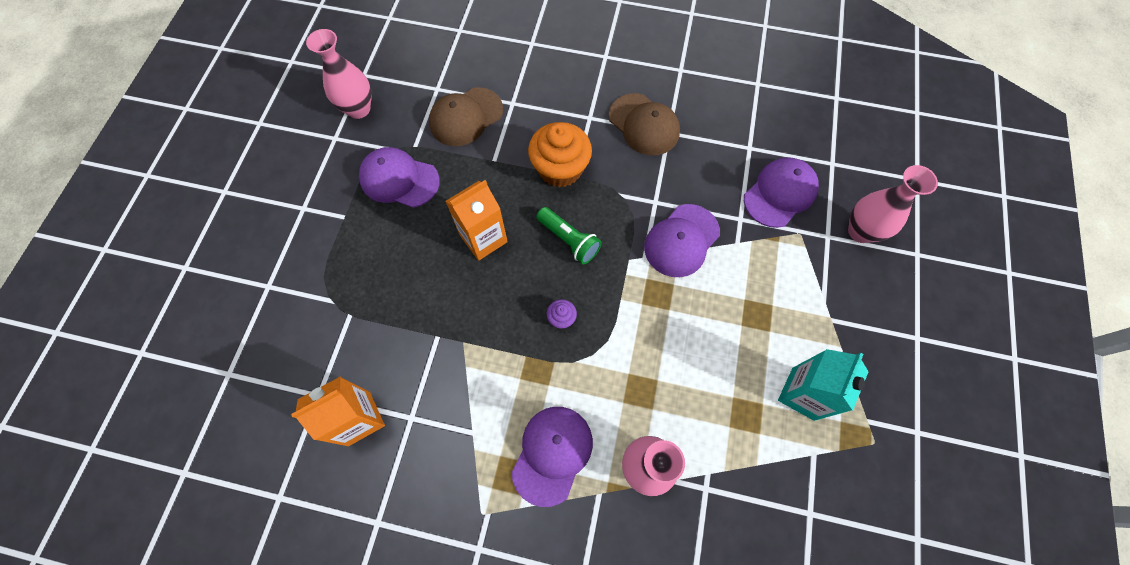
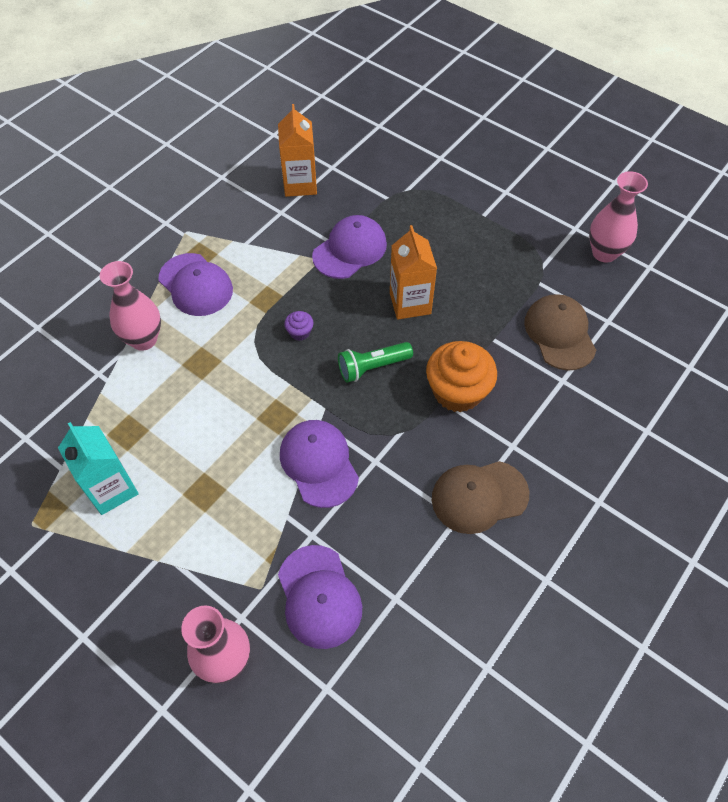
camera: 115 degrees right, 10 degrees down
purple cap [359,147,440,208] -> purple cap moved to [312,215,387,279]

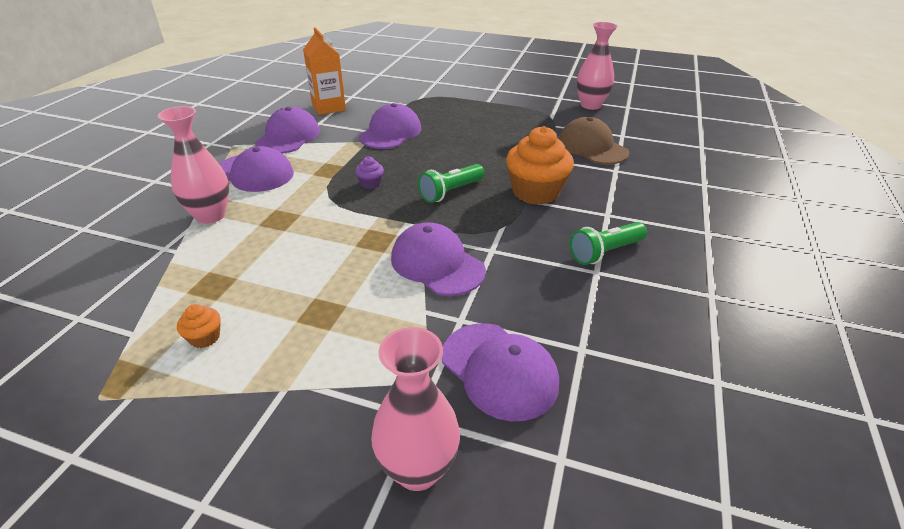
camera: 20 degrees left, 20 degrees down
turquoise carton [58,422,139,515] -> orange cupcake [177,304,221,348]
orange carton [390,225,437,320] -> none
brown cap [432,461,529,534] -> green flashlight [570,222,647,265]
none -> purple cap [255,107,320,154]

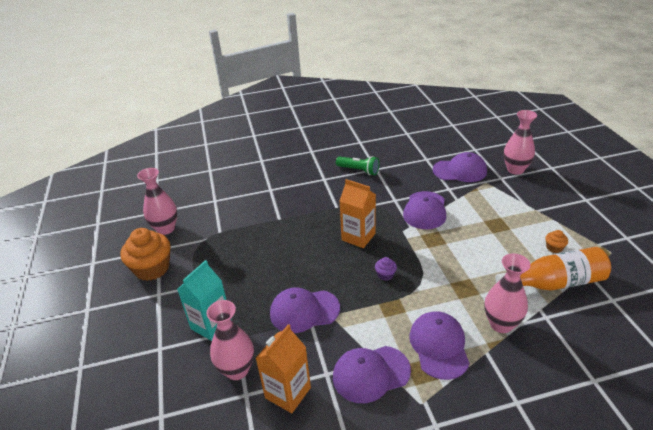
camera: 120 degrees left, 0 degrees up
green flashlight [418,164,484,203] -> orange carton [340,179,376,248]
purple cap [442,323,559,421] -> purple cap turned 75 degrees clockwise [433,152,487,182]
orange cupcake [506,126,574,205] -> orange cupcake moved to [120,228,170,281]
brown cap [559,117,629,165] -> none
none -> turquoise carton [177,260,232,341]
none -> pink vase [207,300,254,380]
none -> orange bottle [496,247,611,291]

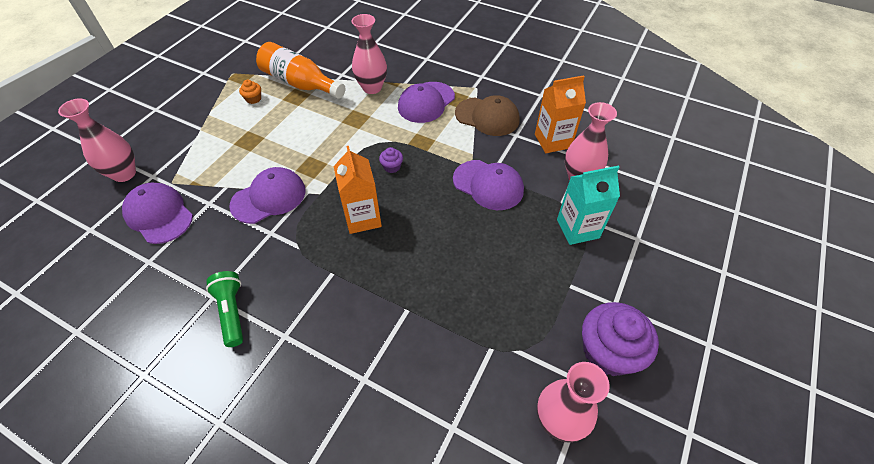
camera: 140 degrees left, 15 degrees up
orange cupcake [120,228,170,281] -> purple cupcake [582,302,659,376]
purple cap [333,346,411,403] -> brown cap [455,95,520,136]

